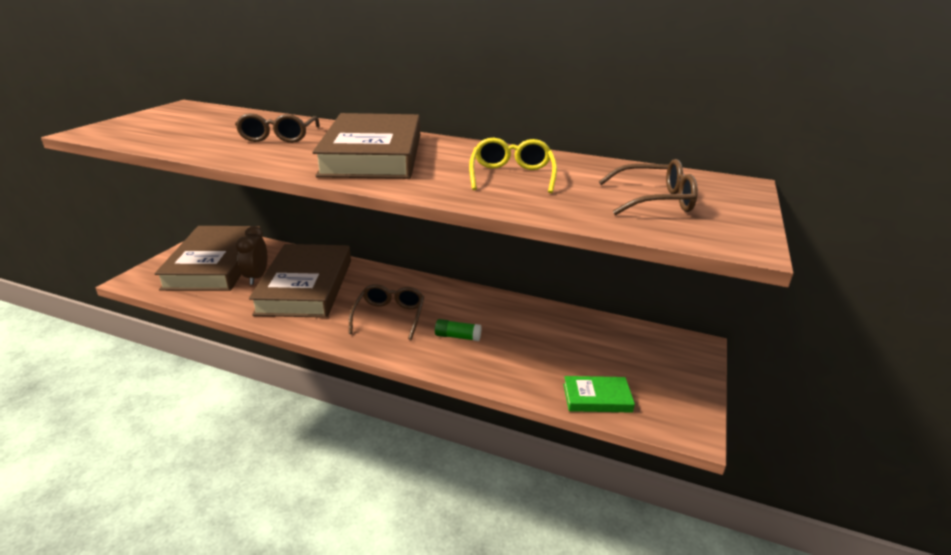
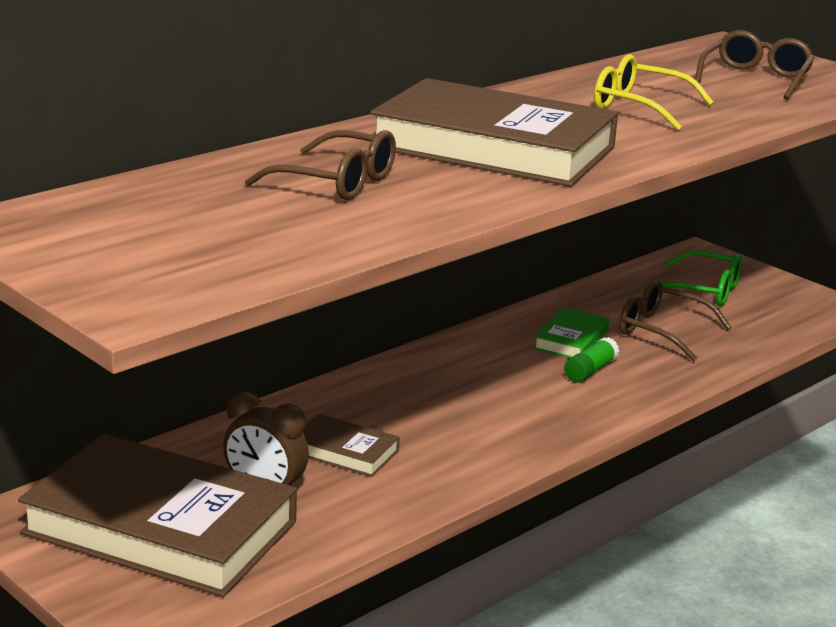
camera: 65 degrees left, 5 degrees down
brown book [249,244,351,318] -> brown book [303,414,400,477], size x0.44
brown glasses [349,284,424,340] -> brown glasses moved to [619,280,731,362]
green book [563,376,635,412] -> green book moved to [533,307,609,358]
none -> green glasses [642,251,742,307]

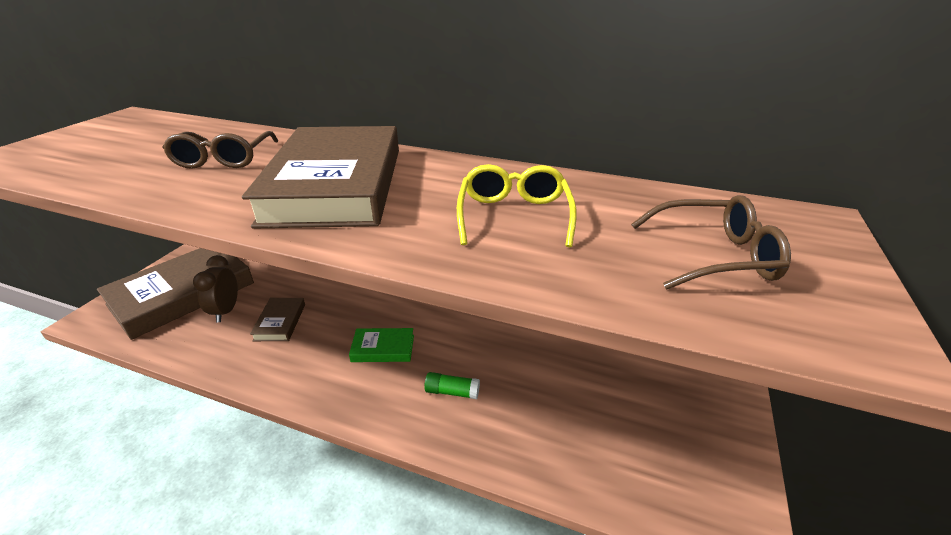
camera: 65 degrees right, 10 degrees up
brown book [18,434,297,597] -> brown book turned 45 degrees clockwise [97,248,254,340]
green book [533,307,609,358] -> green book moved to [349,328,414,362]
brown glasses [619,280,731,362] -> none
green glasses [642,251,742,307] -> none

